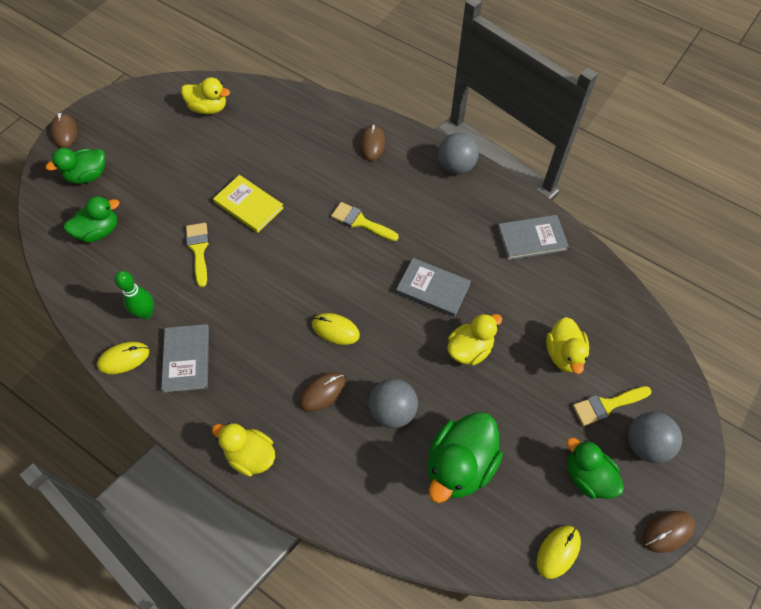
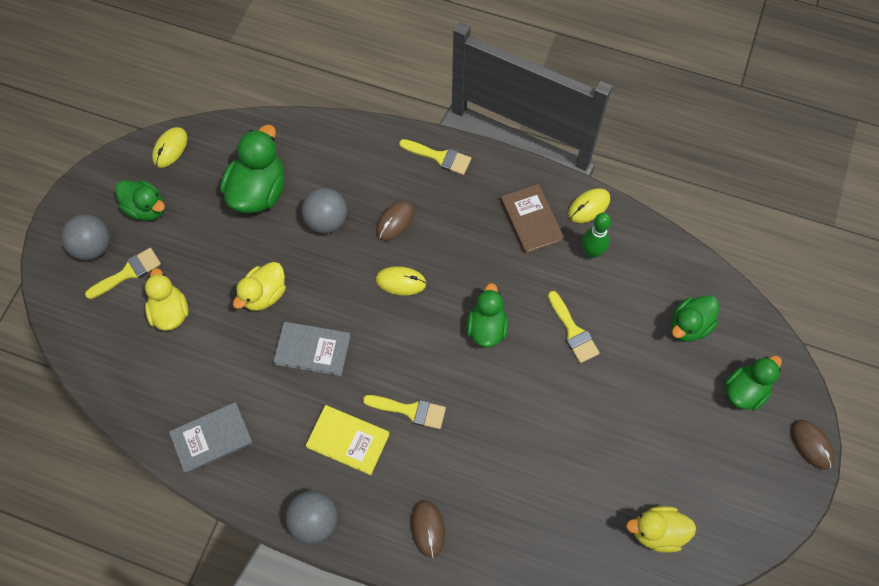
camera: 165 degrees right, 5 degrees up
grey book [161,324,209,393] -> brown book [501,184,564,254]
yellow duck [212,423,275,476] -> yellow brush [399,139,471,175]
yellow book [213,175,283,233] -> yellow book moved to [305,405,390,475]
brown mouse [643,511,695,553] -> none
none -> green duck [467,283,508,348]

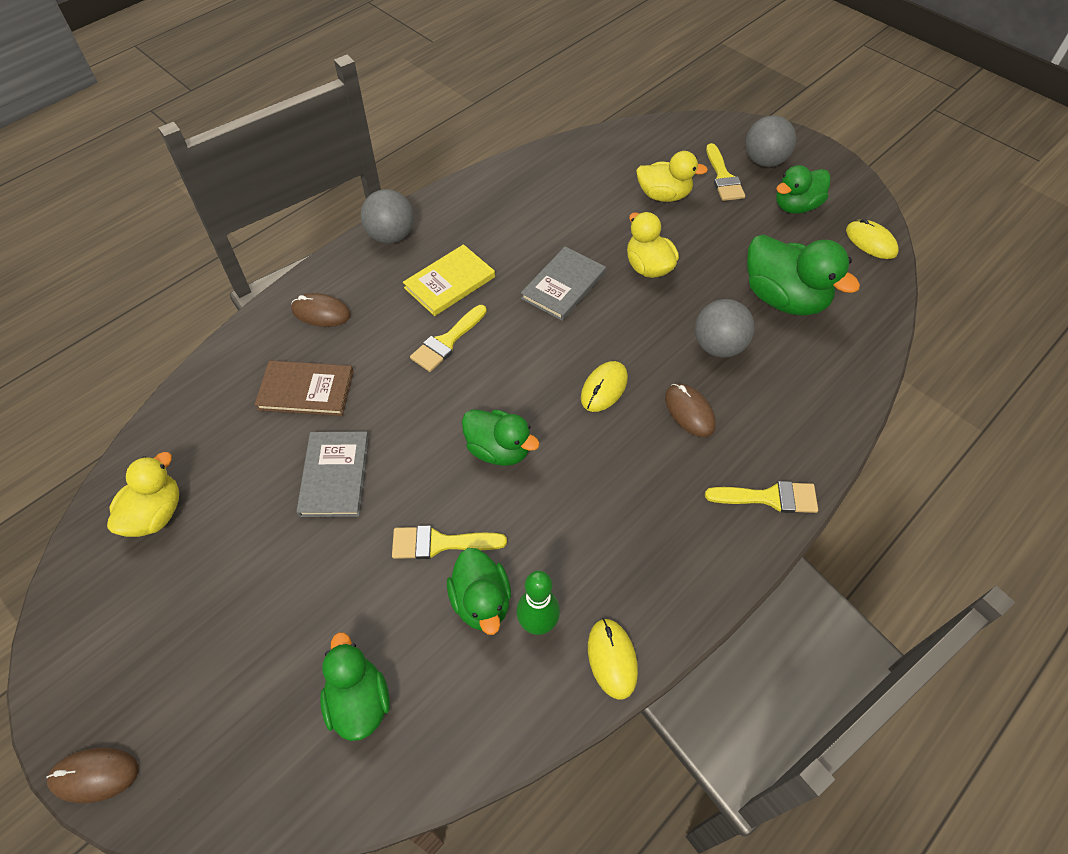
camera: 115 degrees right, 10 degrees down
grey book [169,402,253,474] -> grey book moved to [296,431,369,517]
yellow brush [399,139,471,175] -> yellow brush turned 135 degrees counterclockwise [705,481,818,513]
brown book [501,184,564,254] -> brown book moved to [254,361,354,416]
green duck [725,355,782,411] -> green duck moved to [447,548,511,635]

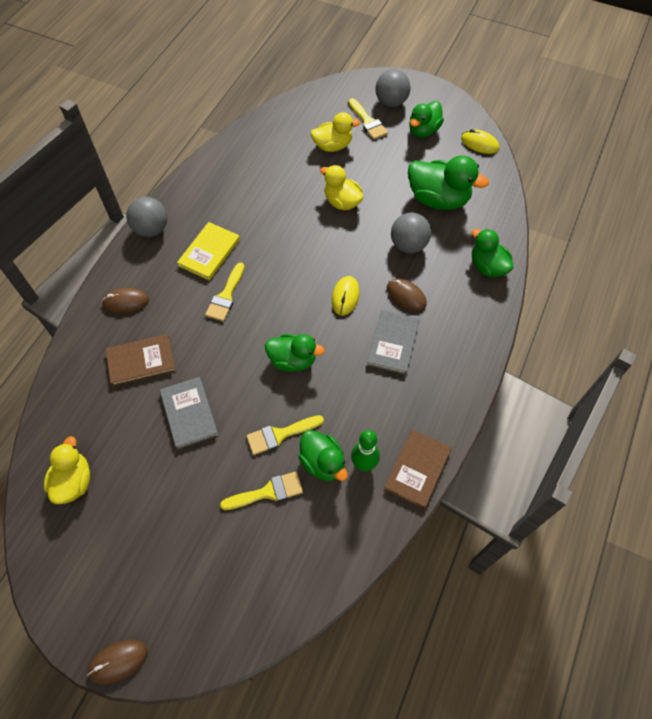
camera: 20 degrees left, 5 degrees up
green duck [320,632,390,741] -> green duck moved to [472,229,514,277]
grey book [521,246,606,321] -> grey book moved to [367,310,419,375]
yellow mouse [588,618,638,699] -> brown book [384,429,452,509]
yellow brush [705,481,818,513] -> yellow brush moved to [220,471,303,510]

